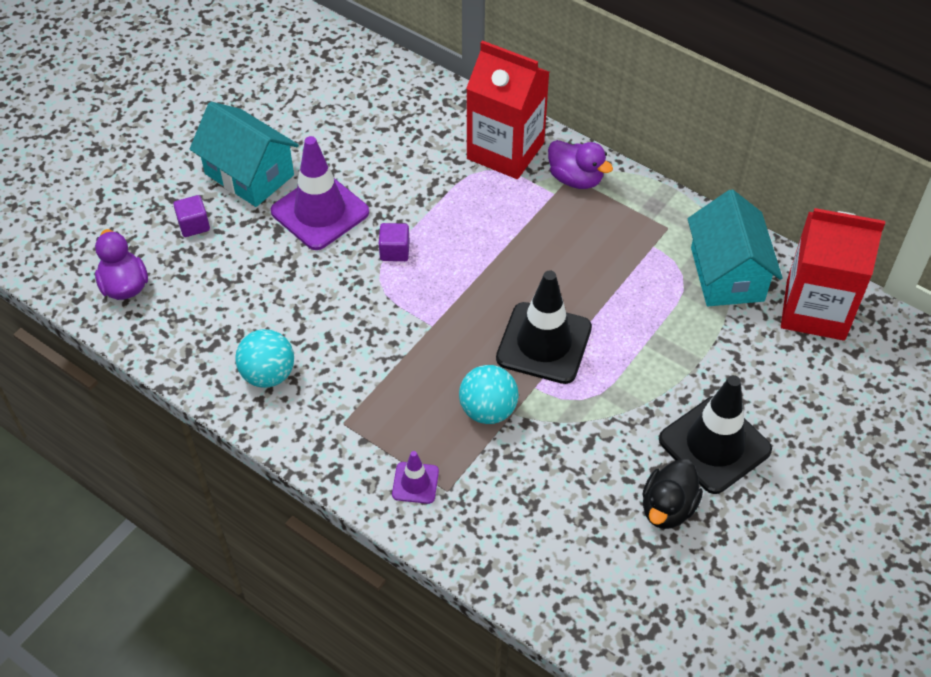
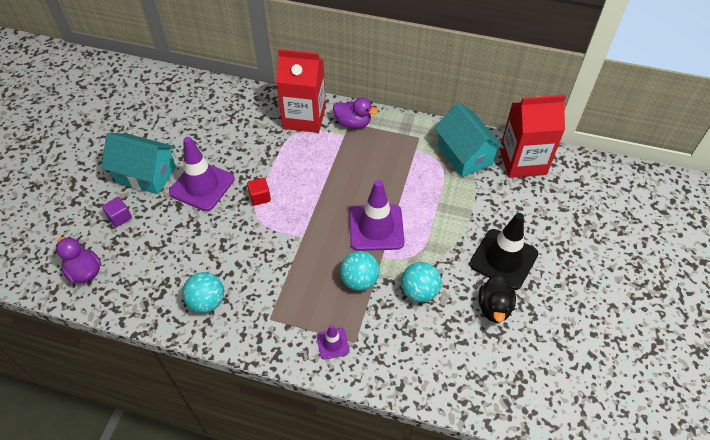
camera: 20 degrees left, 0 degrees up
purple cube [379,223,410,261] -> red cube [247,178,271,206]
black traffic cone [496,270,592,384] -> purple traffic cone [349,180,404,251]
none -> turquoise ball [401,262,442,303]

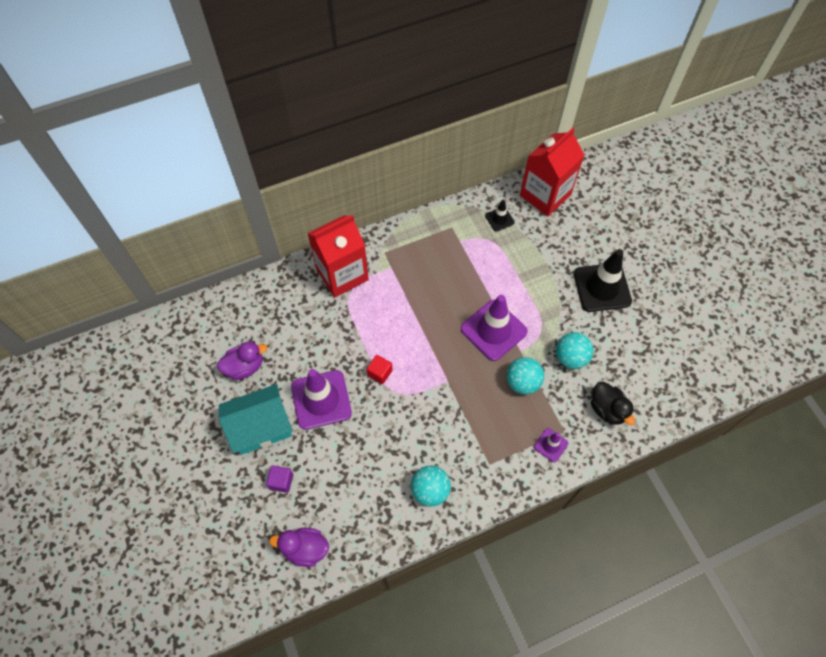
camera: 40 degrees left, 10 degrees up
purple duck [333,97,378,129] -> purple duck moved to [217,342,267,380]
turquoise house [434,102,504,177] -> black traffic cone [485,200,515,232]
black duck [478,274,516,323] -> black duck moved to [591,382,635,425]

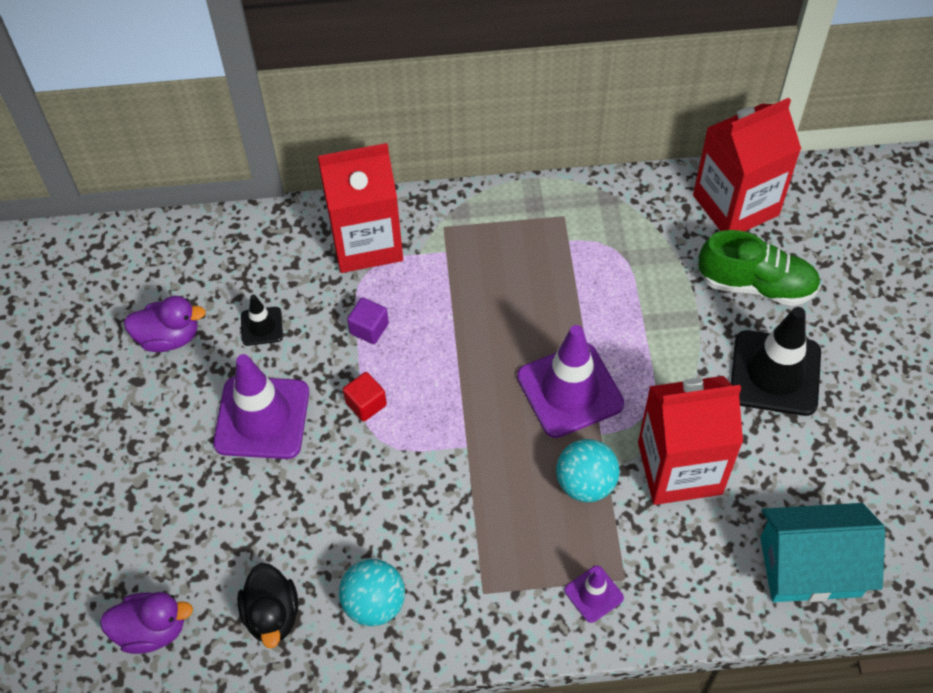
camera: 20 degrees right, 5 degrees down
turquoise house [219,384,293,455] -> turquoise house moved to [760,503,885,602]
purple cube [266,466,293,493] -> purple cube moved to [347,297,389,344]
purple duck [269,528,329,567] -> purple duck turned 150 degrees clockwise [100,592,193,654]
black traffic cone [485,200,515,232] -> black traffic cone moved to [241,295,283,346]
turquoise ball [556,332,593,369] -> red carton [638,376,743,505]
black duck [591,382,635,425] -> black duck moved to [237,563,298,648]
none -> green shoe [698,230,821,306]

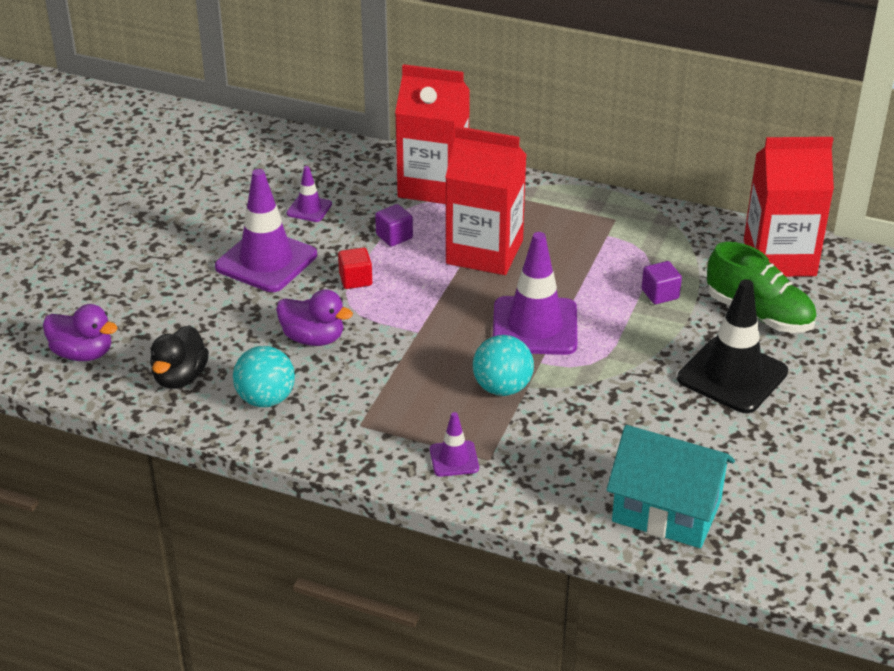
camera: 25 degrees right, 20 degrees down
purple duck [124,296,206,352] -> purple duck moved to [276,289,353,346]
black traffic cone [241,295,283,346] -> purple traffic cone [287,166,332,222]
red carton [638,376,743,505] -> red carton moved to [445,126,527,275]
none -> purple cube [642,261,682,304]

